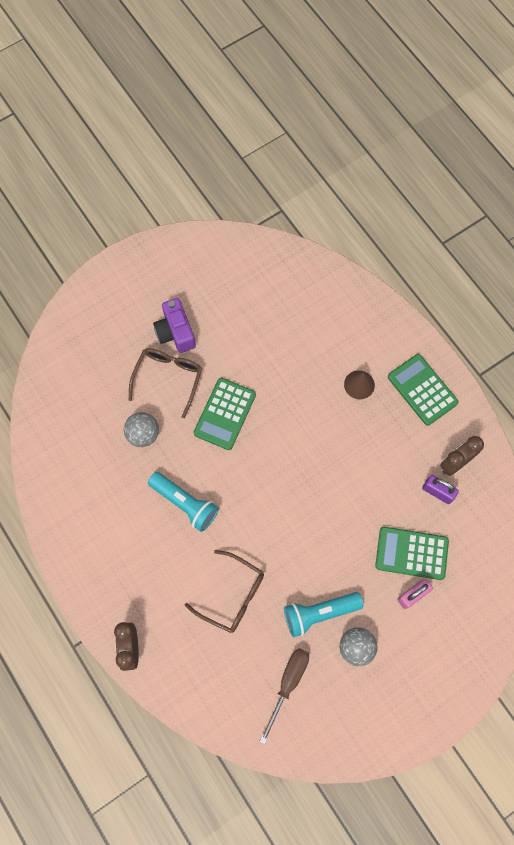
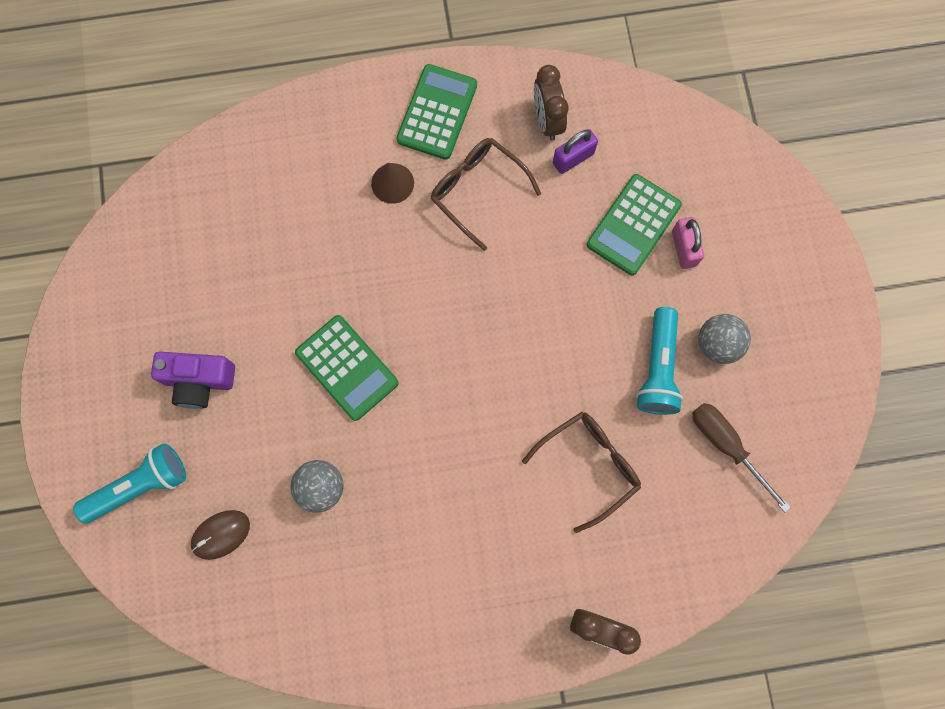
camera: 65 degrees left, 5 degrees up
brown glasses [129,348,202,418] -> brown glasses moved to [431,138,541,251]
turquoise flashlight [148,472,219,532] -> turquoise flashlight moved to [73,443,186,524]
green calculator [388,354,459,425] -> green calculator turned 120 degrees clockwise [397,64,477,160]
none -> brown mouse [191,510,250,560]

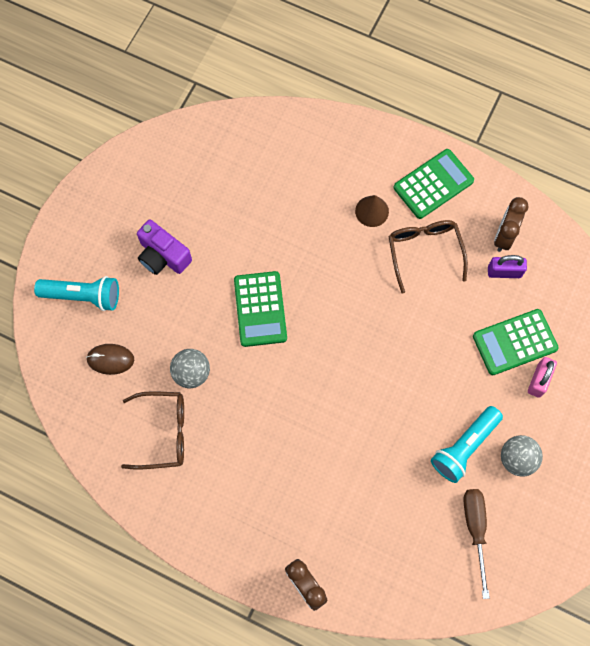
camera: 35 degrees right, 5 degrees down
brown glasses [522,412,641,533] -> brown glasses moved to [121,391,184,470]

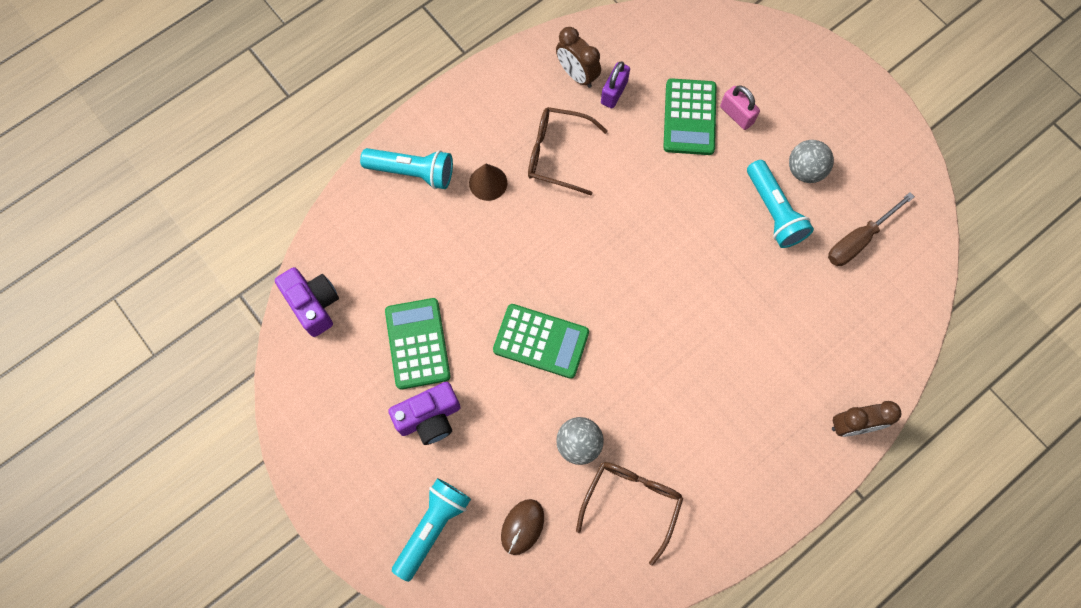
camera: 65 degrees left, 0 degrees up
green calculator [394,149,474,219] -> green calculator moved to [385,298,451,390]
brown screwdriver [463,489,490,599] -> brown screwdriver turned 60 degrees counterclockwise [828,192,915,266]
none -> purple camera [275,267,339,337]
none -> turquoise flashlight [360,148,453,189]

